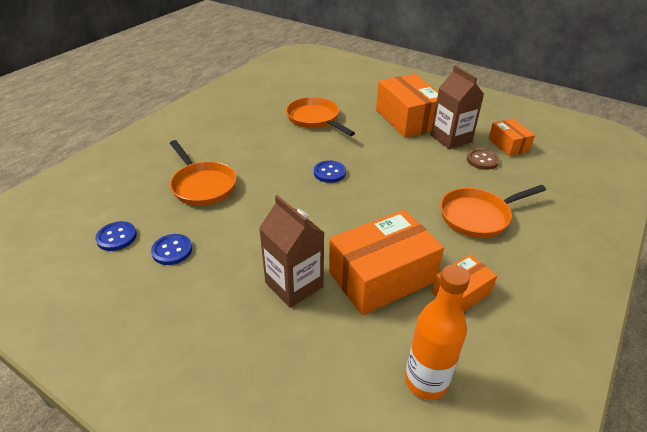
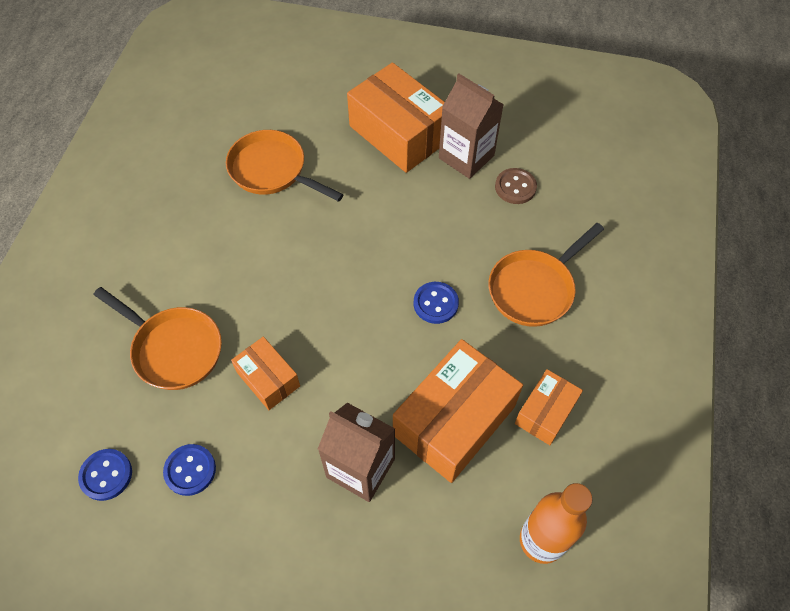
camera: 20 degrees left, 20 degrees up
blue button [314,160,346,183] -> blue button moved to [414,282,459,324]
orange box [488,119,535,156] -> orange box moved to [231,337,300,410]

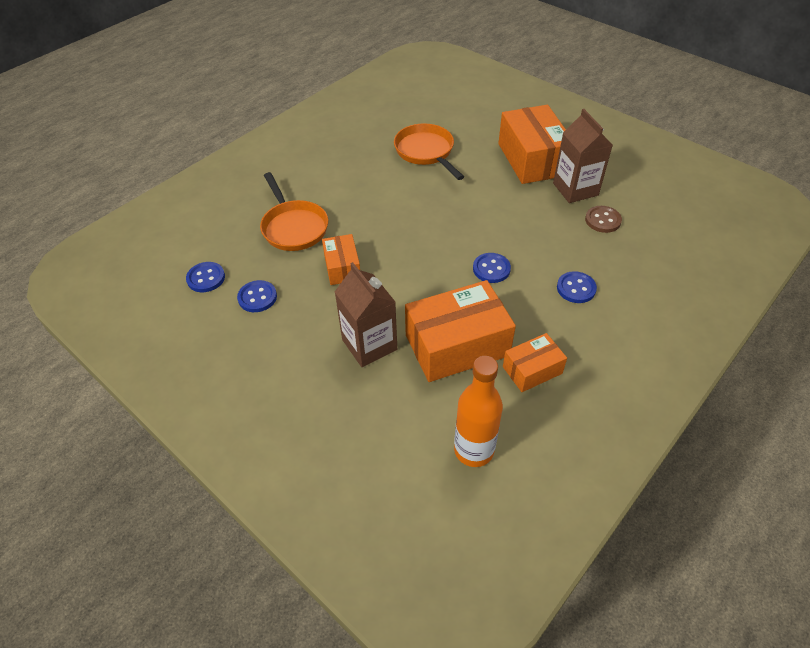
camera: 30 degrees right, 10 degrees down
orange pan [489,223,604,327] -> blue button [557,271,597,303]

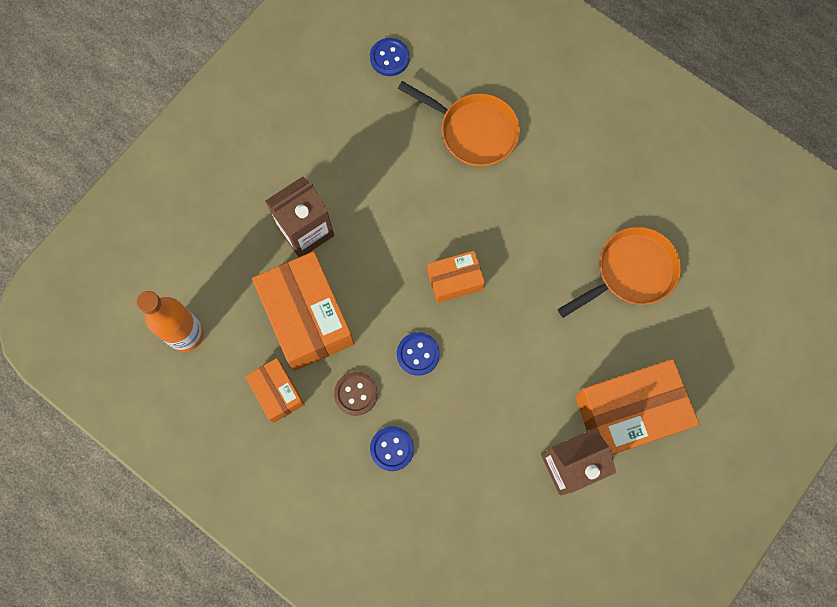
camera: 85 degrees right, 25 degrees up
blue button [237,280,277,312] -> none
orange pan [260,172,328,251] -> orange pan turned 120 degrees counterclockwise [398,81,520,167]
orange box [322,234,360,285] -> orange box moved to [427,251,485,303]
brown button [585,206,622,233] -> brown button moved to [334,372,378,416]

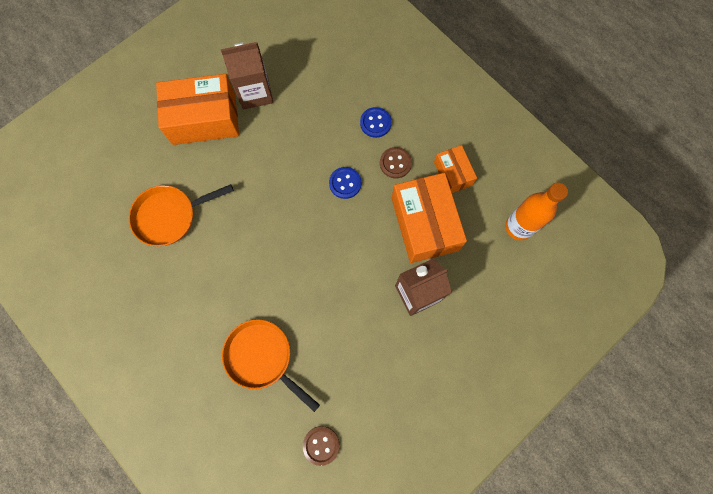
camera: 170 degrees left, 0 degrees up
blue button [370,38,410,76] -> brown button [303,426,340,466]
orange box [427,251,485,303] -> none

